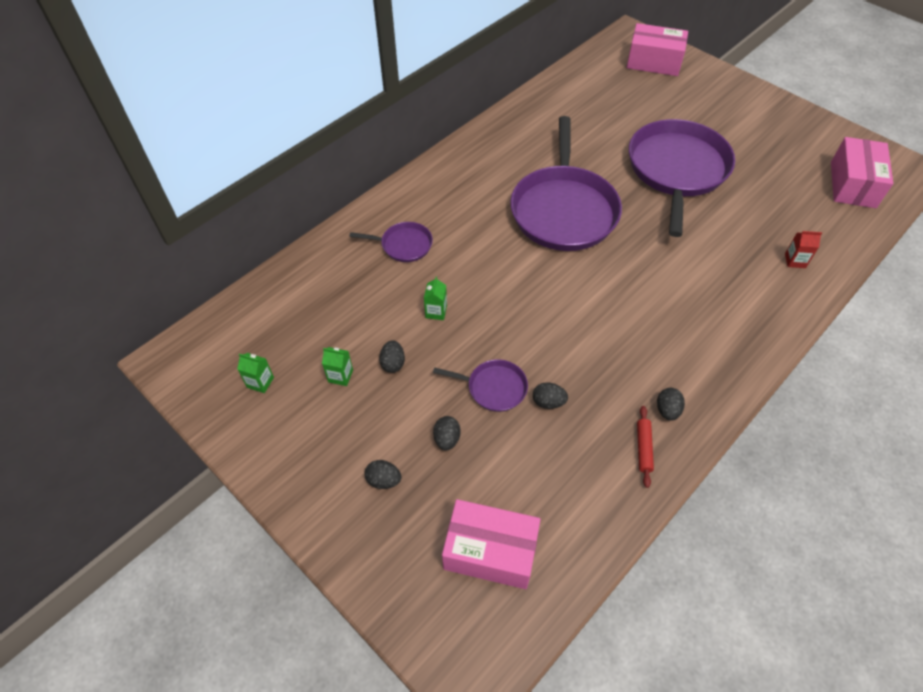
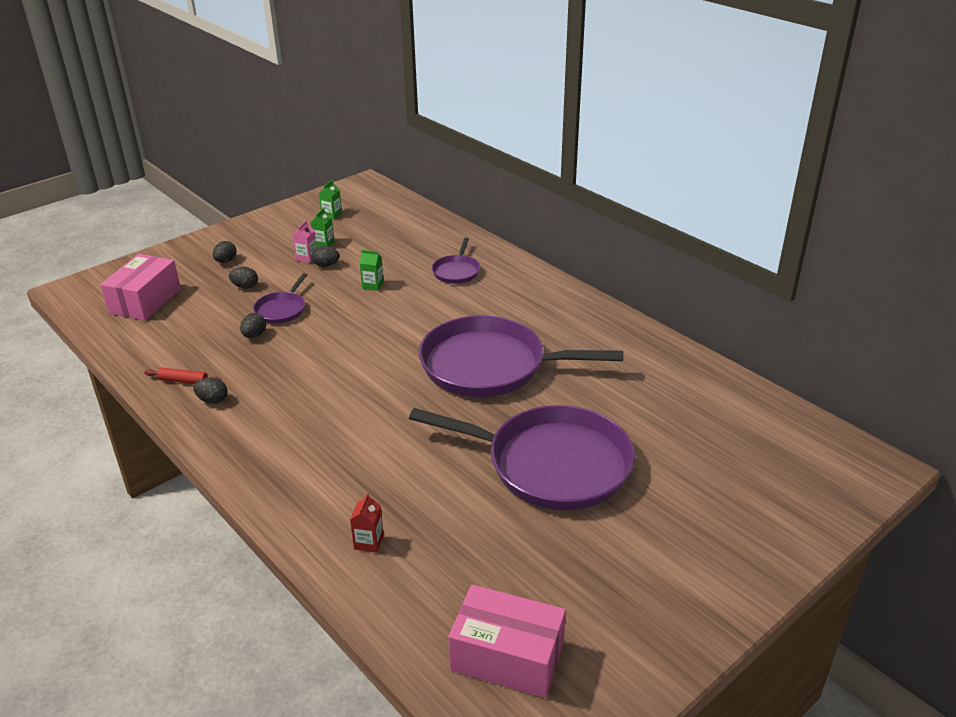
camera: 95 degrees right, 20 degrees down
pink box [627,23,688,76] -> none
none -> pink carton [293,221,317,263]

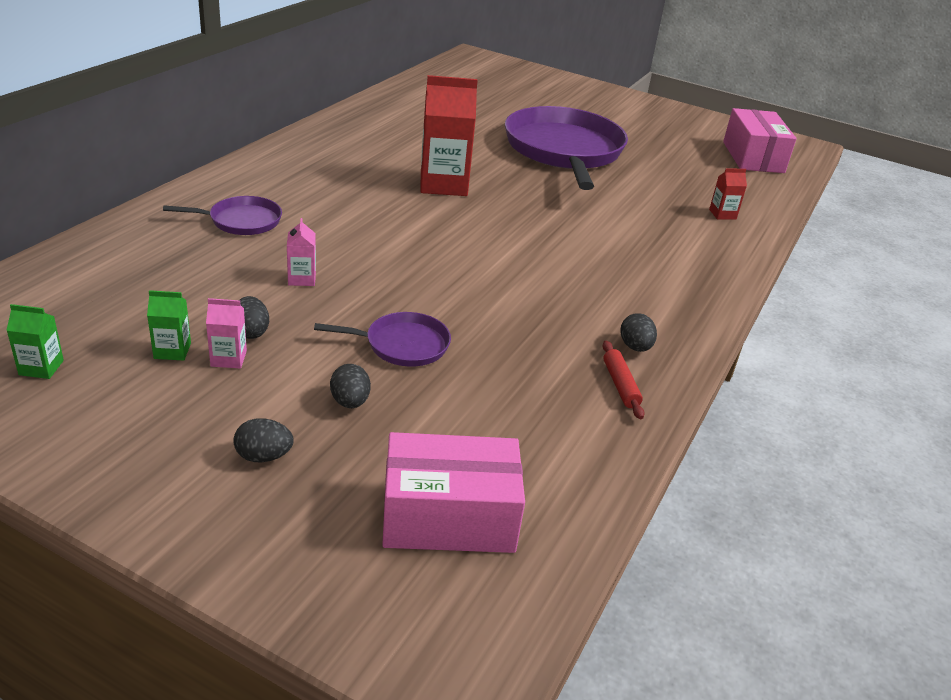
camera: 115 degrees left, 0 degrees up
black egg [240,313,266,338] -> none
green carton [360,250,384,291] -> pink carton [287,218,316,286]
purple pan [419,315,623,397] -> red carton [421,75,478,196]

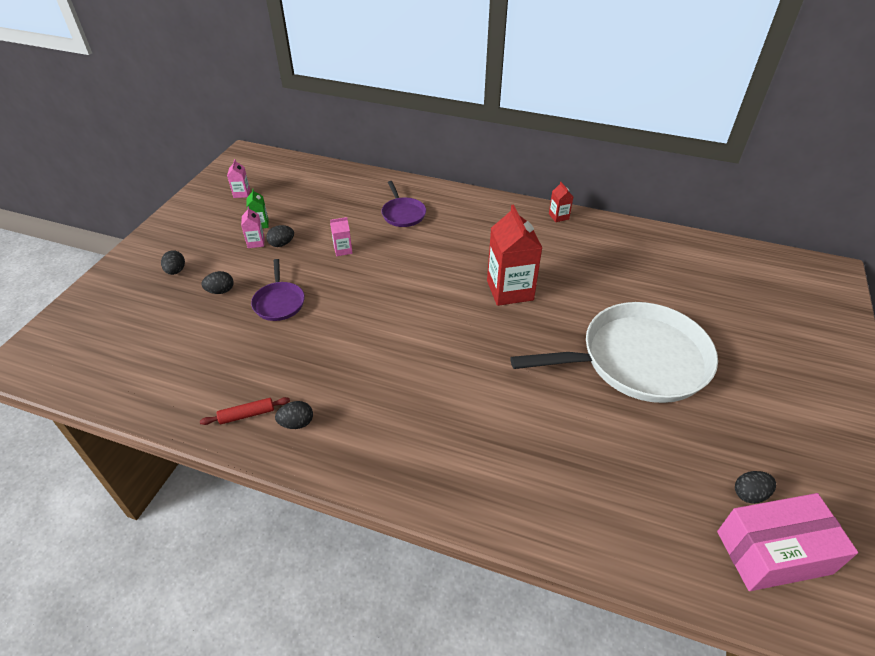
camera: 85 degrees right, 10 degrees up
green carton [6,304,64,379] -> pink carton [227,159,250,198]
pink box [382,432,525,553] -> none
purple pan [505,106,628,190] -> white pan [510,302,718,403]
red carton [709,168,747,220] -> red carton moved to [549,182,573,222]
none -> black egg [735,471,776,504]

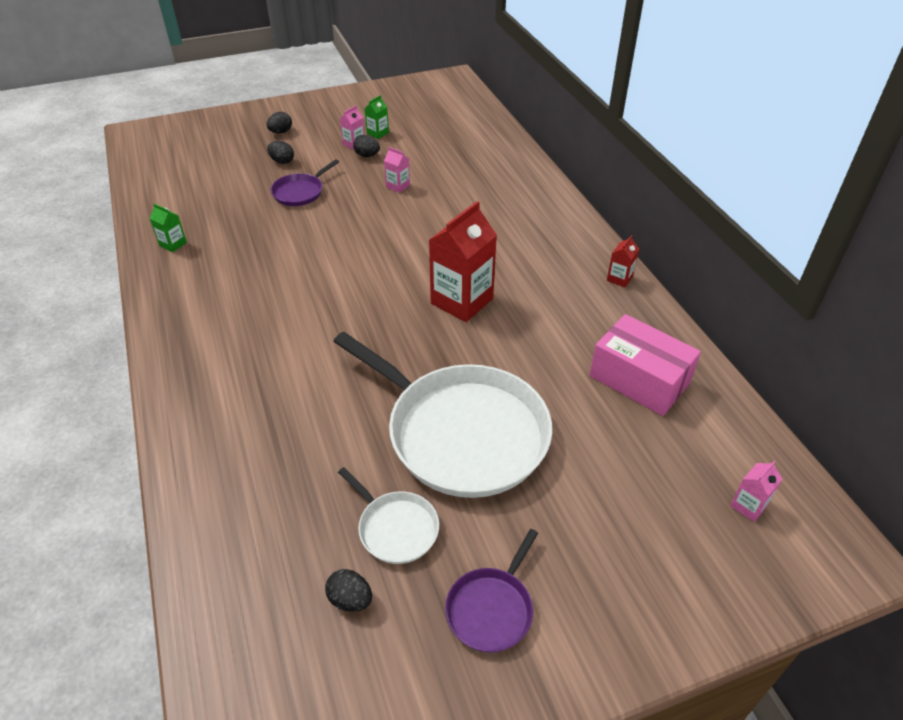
camera: 50 degrees right, 0 degrees up
red rolling pin [200,397,290,425] -> green carton [150,204,187,252]
pink carton [227,159,250,198] -> pink carton moved to [730,461,782,522]
black egg [275,401,313,429] -> none
purple pan [381,181,426,227] -> purple pan moved to [445,529,538,653]
pink box [717,493,858,591] -> pink box moved to [590,314,701,416]
none -> white pan [338,467,439,564]

